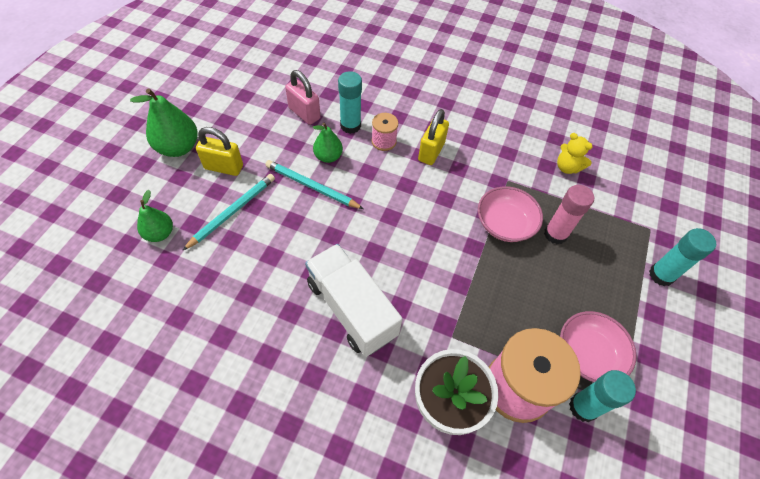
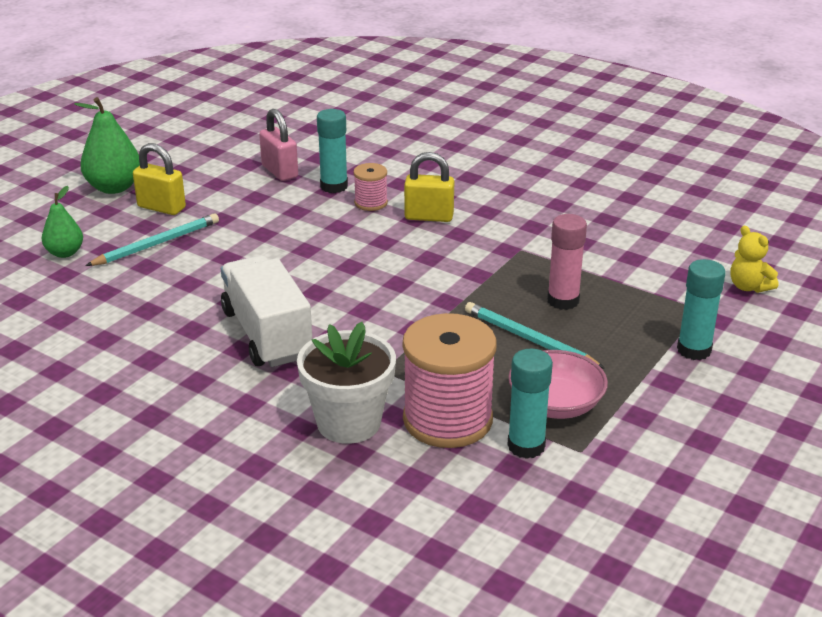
camera: 15 degrees right, 25 degrees down
turquoise pencil [265,160,364,209] -> turquoise pencil moved to [465,302,605,369]
green pear [313,123,343,163] -> none
yellow padlock [418,109,449,165] -> yellow padlock turned 60 degrees clockwise [404,152,454,222]
pink bowl [478,186,543,242] -> none
yellow teddy bear [557,133,593,174] -> yellow teddy bear moved to [731,226,778,293]

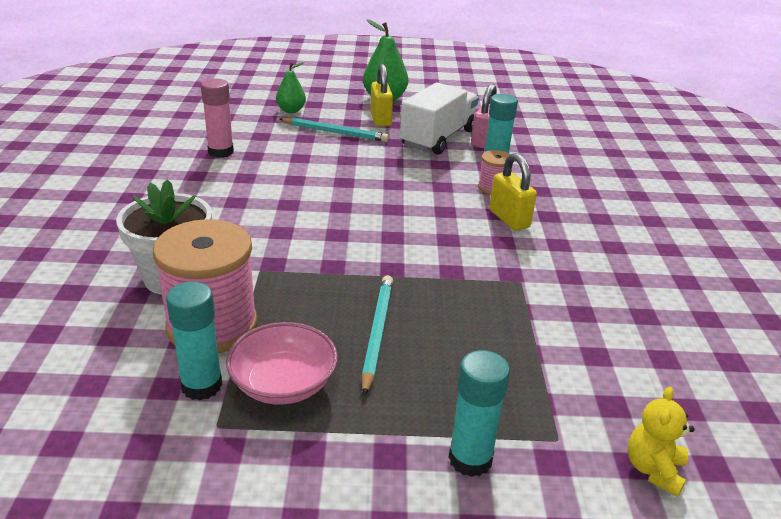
camera: 55 degrees right, 0 degrees up
white truck [221,255,312,367] -> white truck moved to [400,83,479,155]
pink glue stick [547,214,587,310] -> pink glue stick moved to [201,79,234,158]

